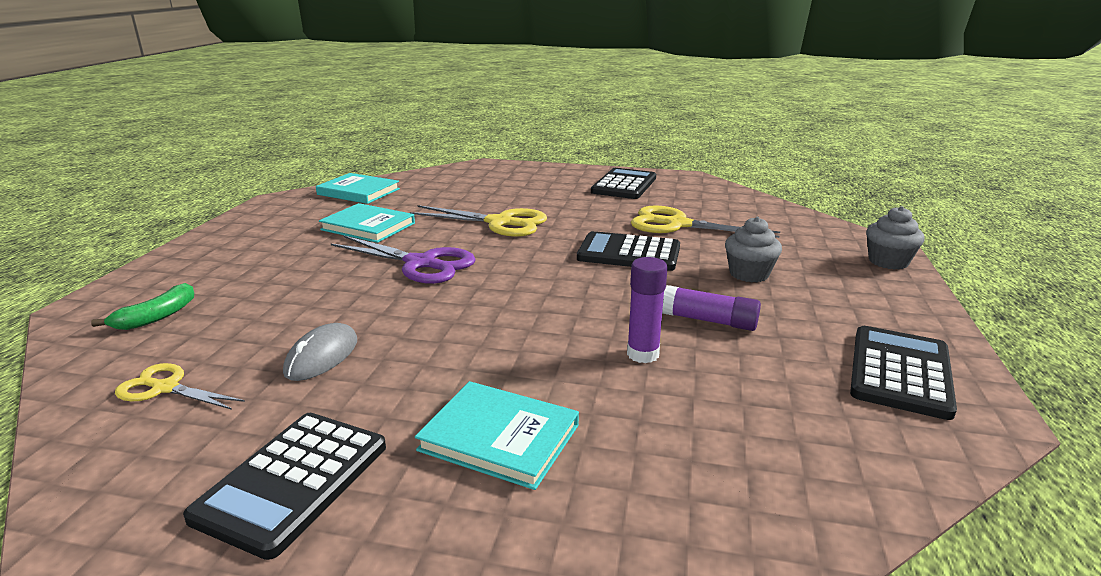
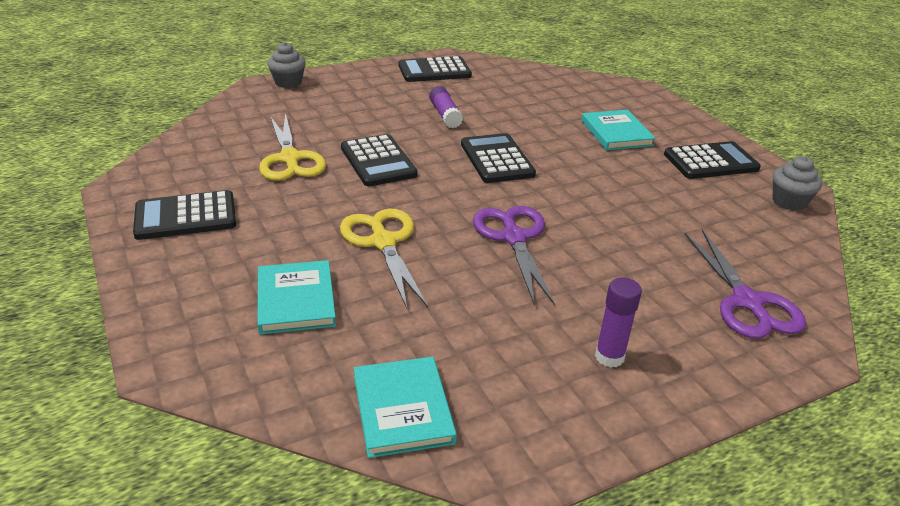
camera: 130 degrees left, 10 degrees up
green banana [91,283,194,330] -> purple scissors [685,229,806,339]
yellow scissors [115,363,245,410] -> none
grey mouse [283,323,357,381] -> none
turquoise book [319,203,415,243] -> turquoise book moved to [257,260,336,334]
purple glue stick [627,257,668,363] -> purple glue stick moved to [595,277,642,368]
grey cupcake [725,217,782,283] -> grey cupcake moved to [773,156,822,211]
none -> black calculator [461,133,536,183]

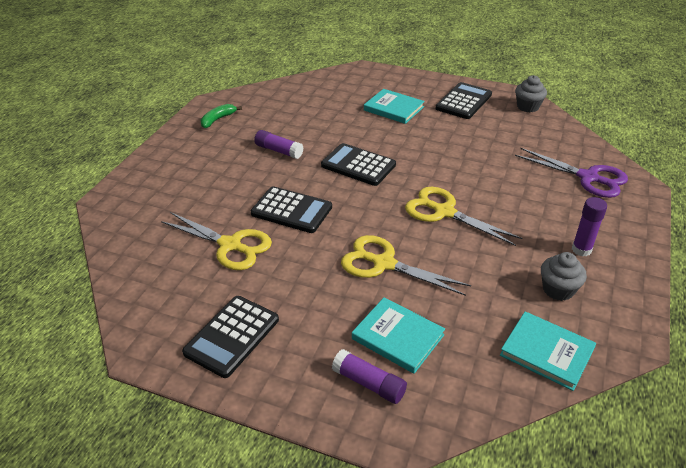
camera: 40 degrees left, 5 degrees up
grey cupcake [267,42,306,88] -> grey cupcake moved to [541,252,587,301]
black calculator [399,56,472,82] -> green banana [201,104,242,128]
purple scissors [473,206,555,305] -> yellow scissors [405,187,522,246]
none -> purple glue stick [332,349,407,404]

